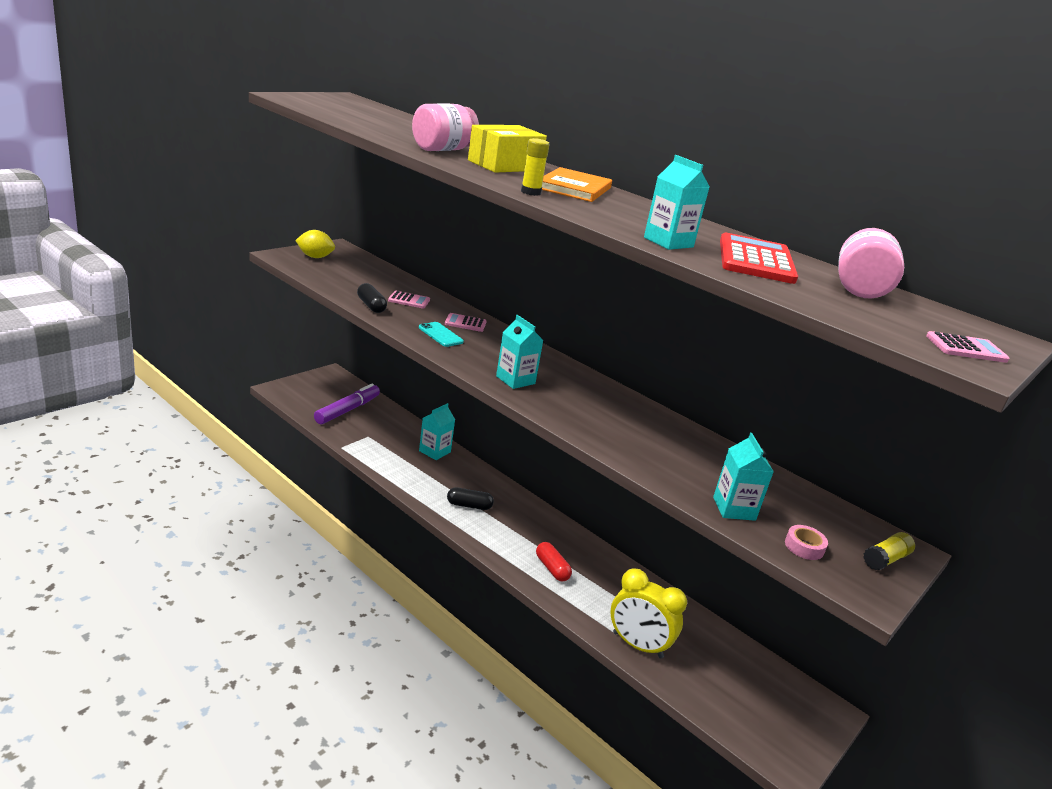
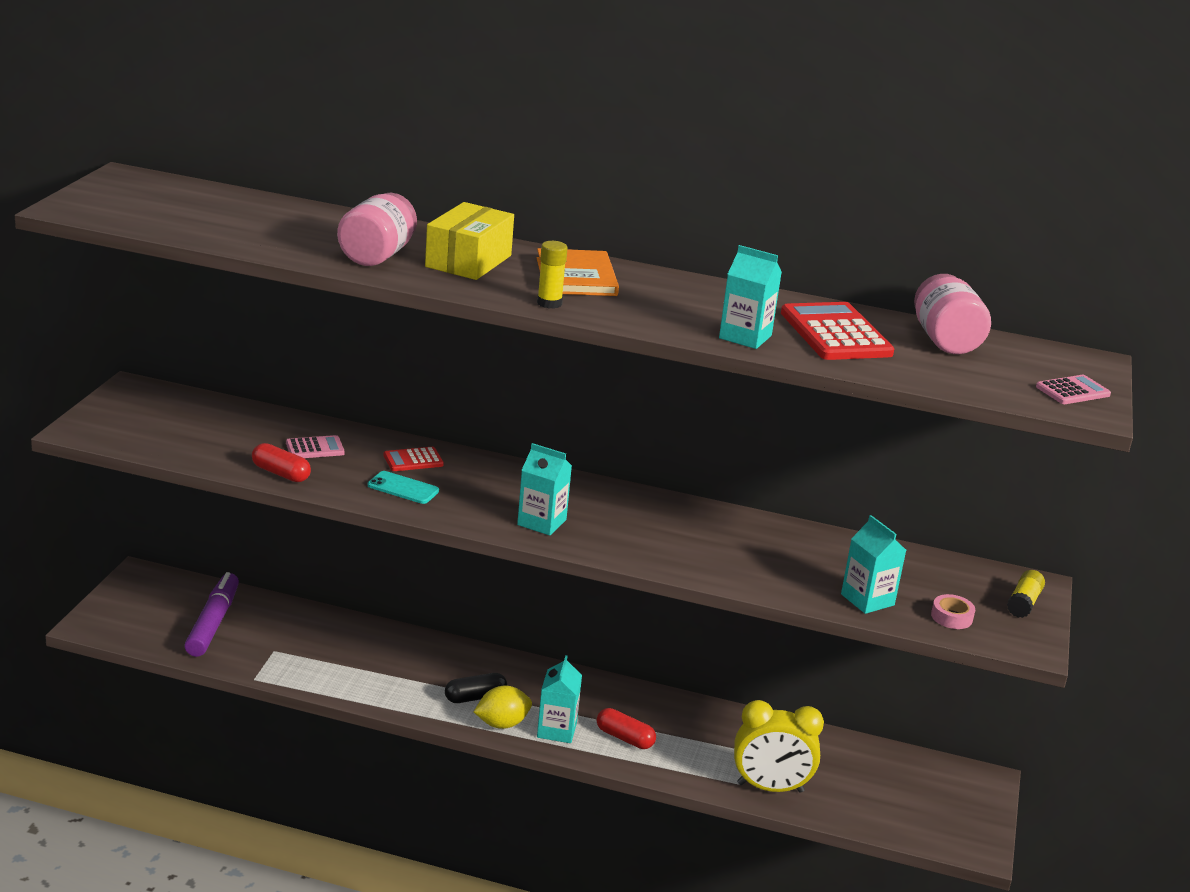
camera: 25 degrees left, 0 degrees up
yellow lemon [295,230,335,258] -> yellow lemon moved to [474,685,532,729]
black capsule [357,283,387,313] -> red capsule [252,443,311,482]
turquoise carton [419,403,455,460] -> turquoise carton moved to [537,655,582,743]
pink calculator [445,313,487,332] -> red calculator [384,447,444,471]

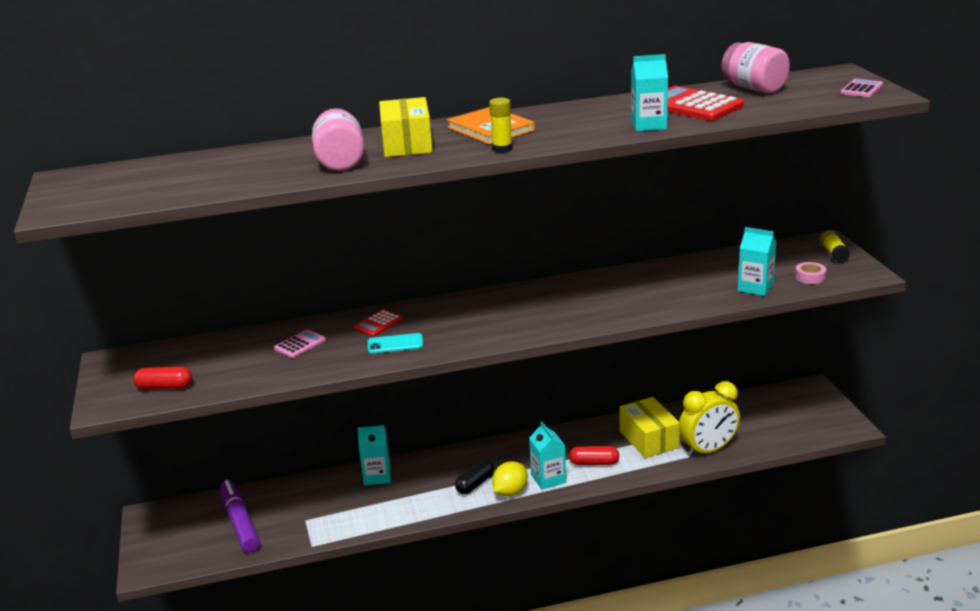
camera: 25 degrees left, 0 degrees up
red capsule [252,443,311,482] -> red capsule moved to [133,367,192,390]
turquoise carton [517,443,572,536] -> turquoise carton moved to [357,425,391,485]
none -> yellow box [620,397,680,458]

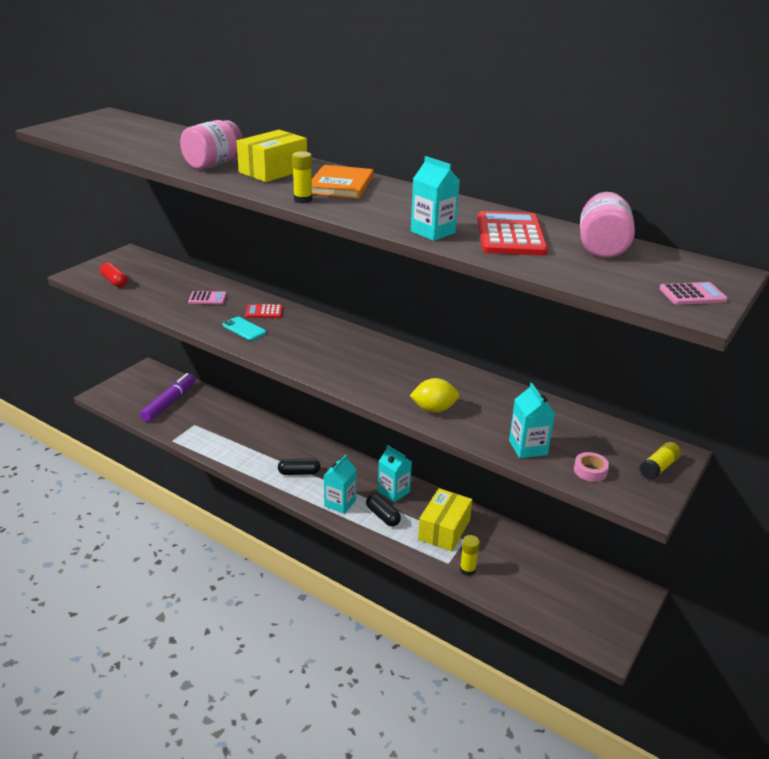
camera: 45 degrees right, 5 degrees up
turquoise carton [357,425,391,485] -> turquoise carton moved to [378,445,412,503]
yellow lemon [492,461,528,497] -> yellow lemon moved to [410,378,459,413]
red capsule [569,446,619,465] -> black capsule [366,494,401,526]
yellow clock [679,381,740,457] -> yellow glue stick [460,535,480,576]

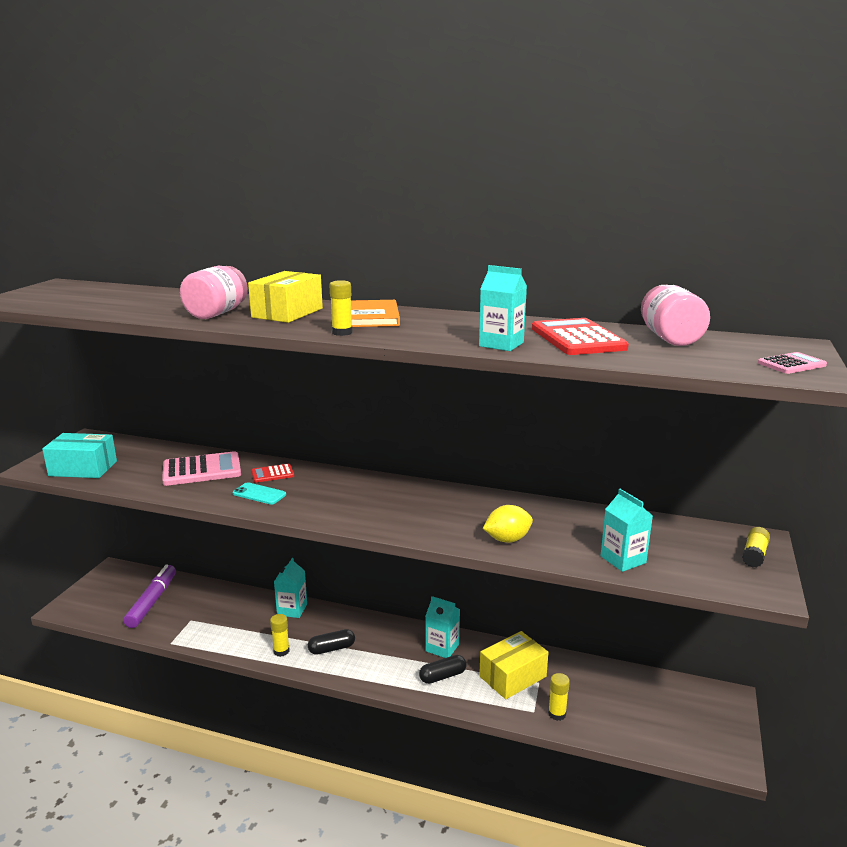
camera: 15 degrees left, 10 degrees down
red capsule [100,262,128,287] -> turquoise box [42,433,117,478]
pink calculator [188,291,227,305] -> pink calculator [162,451,241,486], size x1.89
turquoise carton [324,455,357,514] -> turquoise carton moved to [274,558,307,618]
black capsule [366,494,401,526] -> black capsule turned 60 degrees counterclockwise [419,655,466,684]
yellow box [418,488,472,551] -> yellow box turned 45 degrees clockwise [479,631,549,699]
pink tape [574,452,609,482] -> none
none -> yellow glue stick [270,614,290,657]

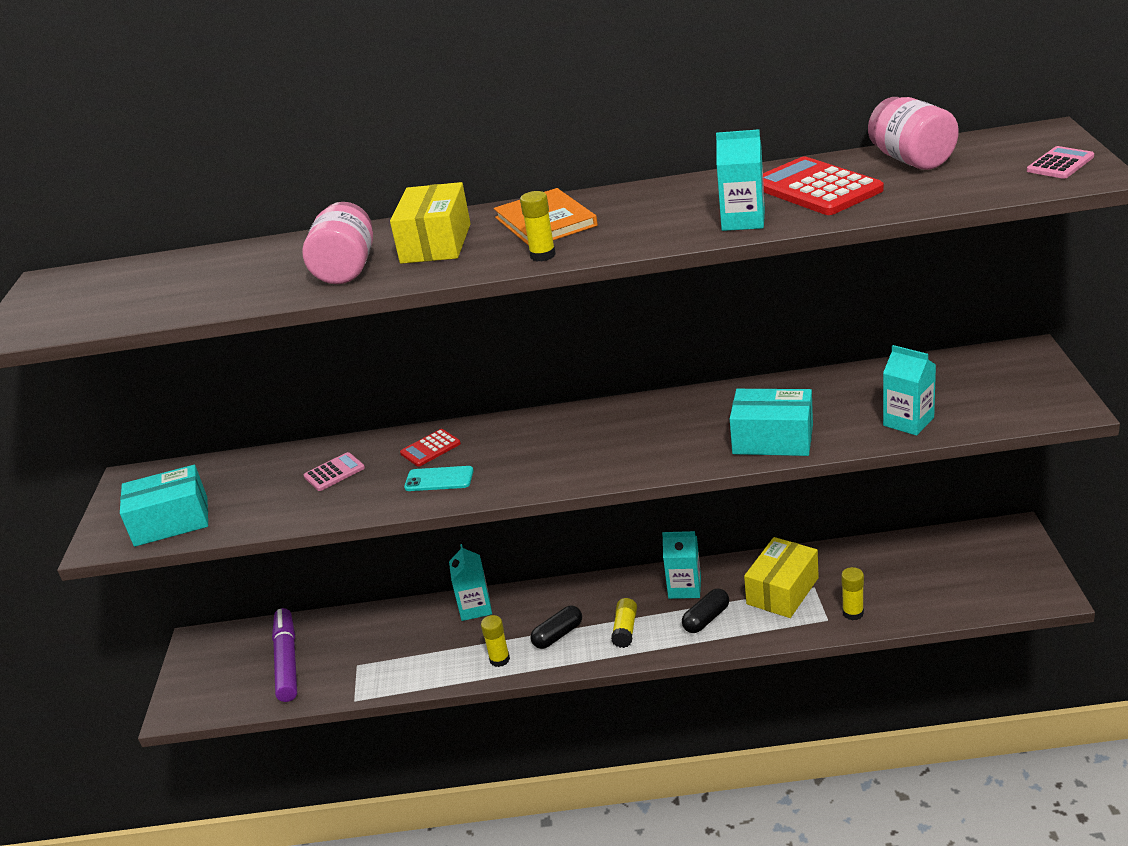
camera: 15 degrees left, 10 degrees up
pink calculator [162,451,241,486] -> pink calculator [304,452,365,491], size x0.53
yellow lemon [483,505,533,543] -> turquoise box [730,389,813,456]
yellow glue stick [742,527,770,568] -> yellow glue stick moved to [611,598,637,648]

